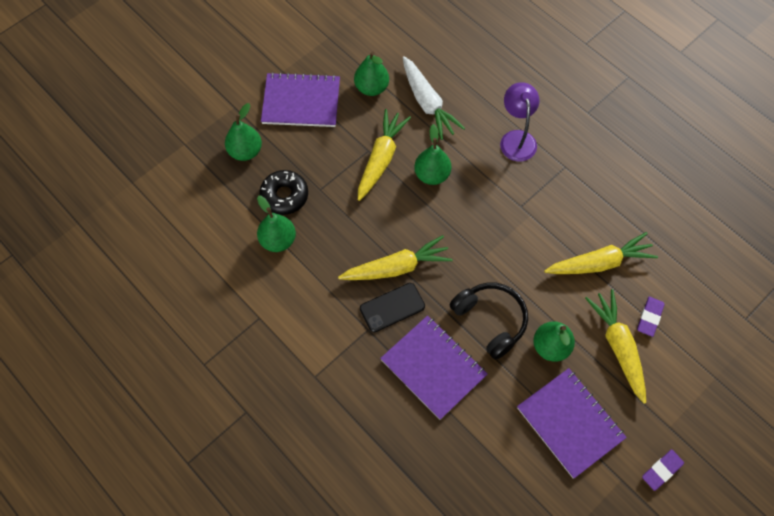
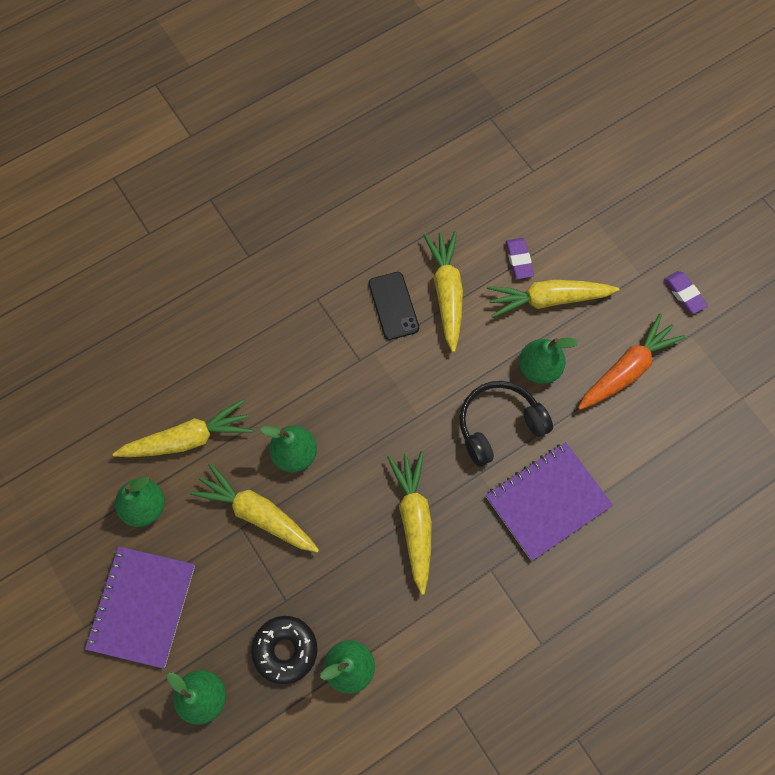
camera: 80 degrees left, 5 degrees up
black phone [360,283,425,332] -> black phone moved to [368,272,419,340]
white carrot [403,56,465,140] -> yellow carrot [113,400,253,457]
purple lamp [500,82,539,161] -> none
purple notebook [517,368,627,479] -> orange carrot [578,314,686,410]
purple eraser [637,297,664,337] -> purple eraser turned 45 degrees clockwise [506,238,534,279]

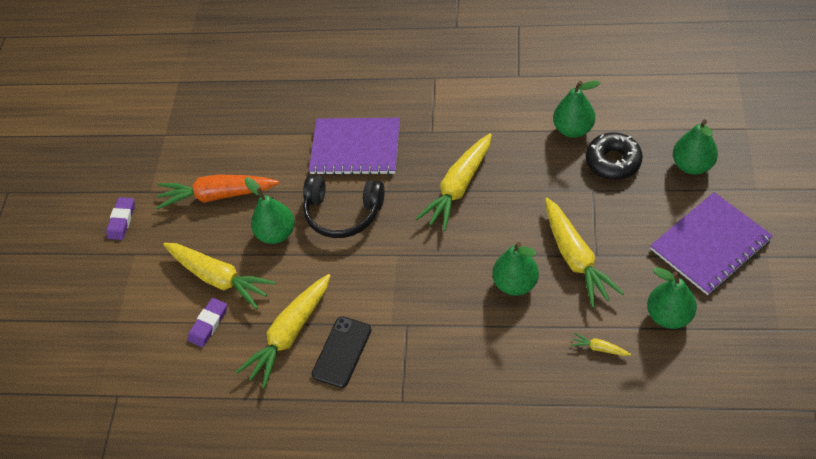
camera: 135 degrees left, 15 degrees down
yellow carrot [113,400,253,457] -> yellow carrot [571,333,631,356], size x0.42

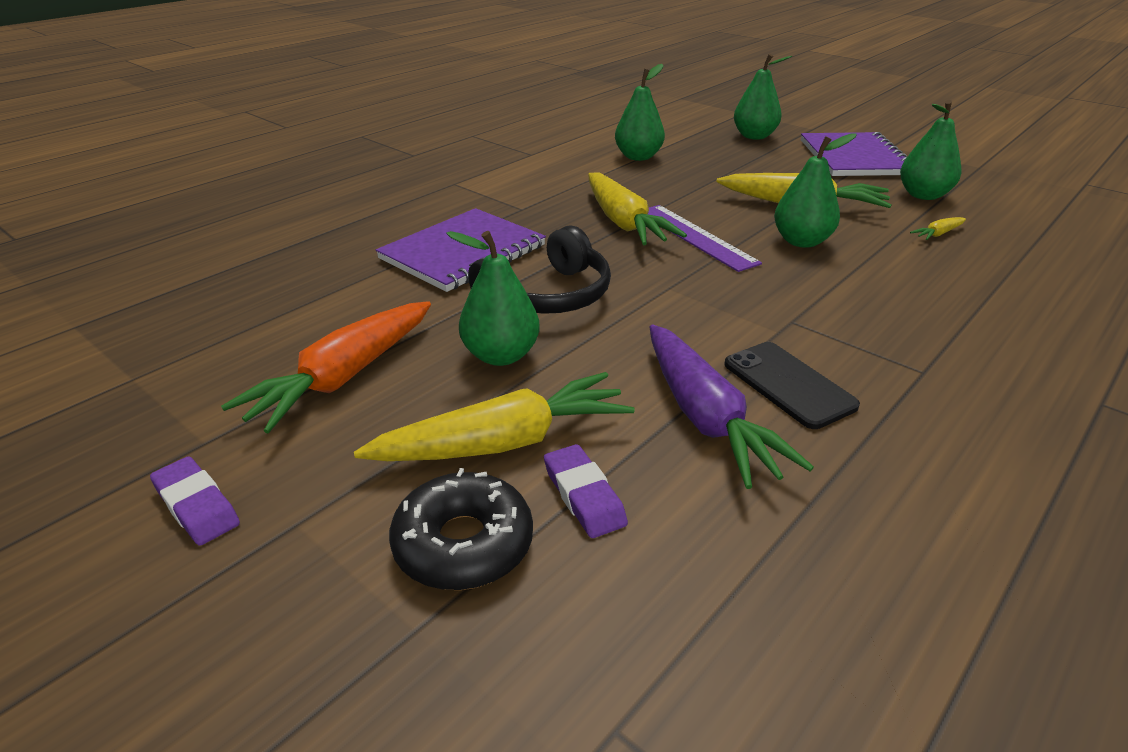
camera: 60 degrees left, 20 degrees down
yellow carrot [236,274,331,388] -> purple carrot [650,324,814,489]
black donut [586,132,643,180] -> black donut moved to [389,468,533,590]
none -> purple ruler [648,205,762,272]

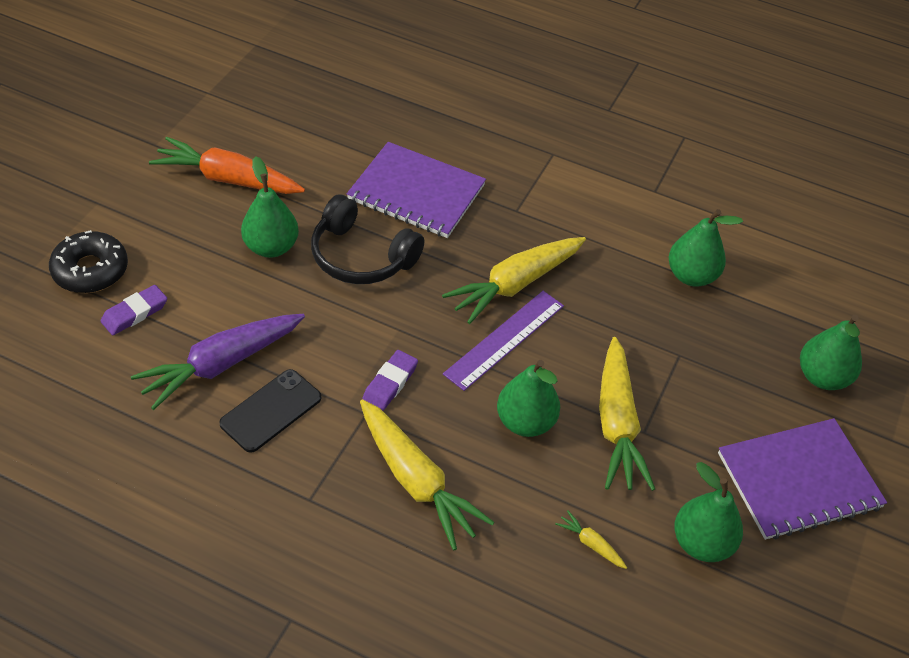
camera: 70 degrees right, 15 degrees up
purple eraser [150,456,240,546] -> purple eraser moved to [362,350,418,411]
yellow carrot [354,372,635,461] -> yellow carrot moved to [360,399,494,550]

